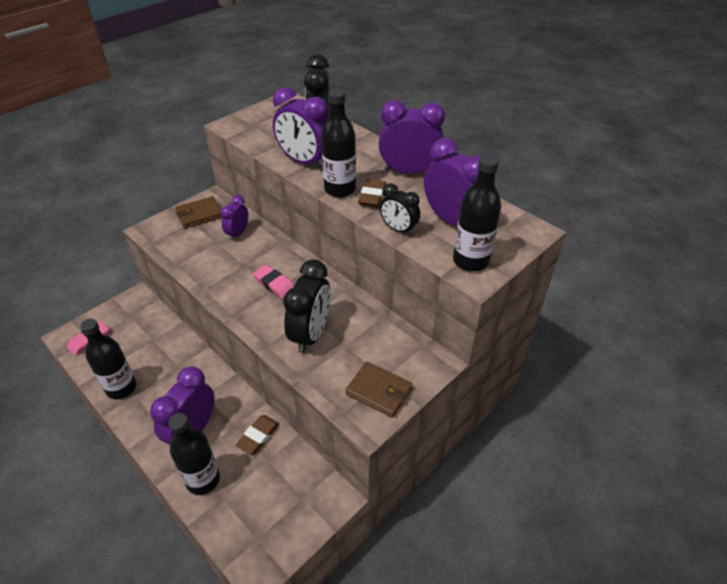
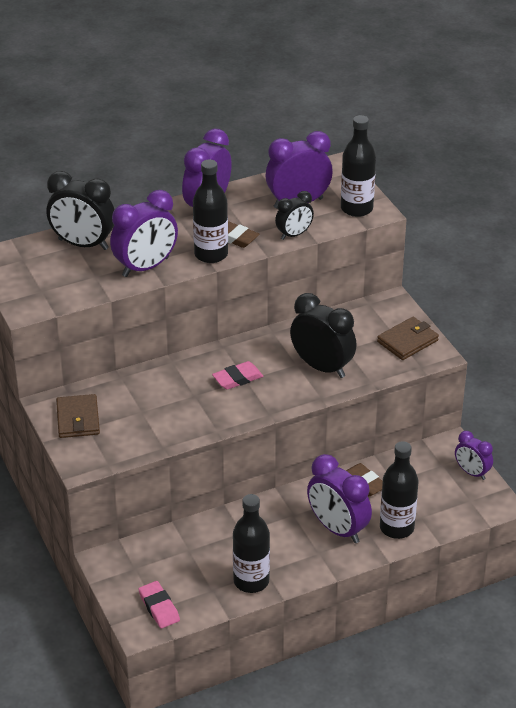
camera: 70 degrees left, 5 degrees down
purple clock [221,195,248,241] -> purple clock moved to [455,431,493,480]

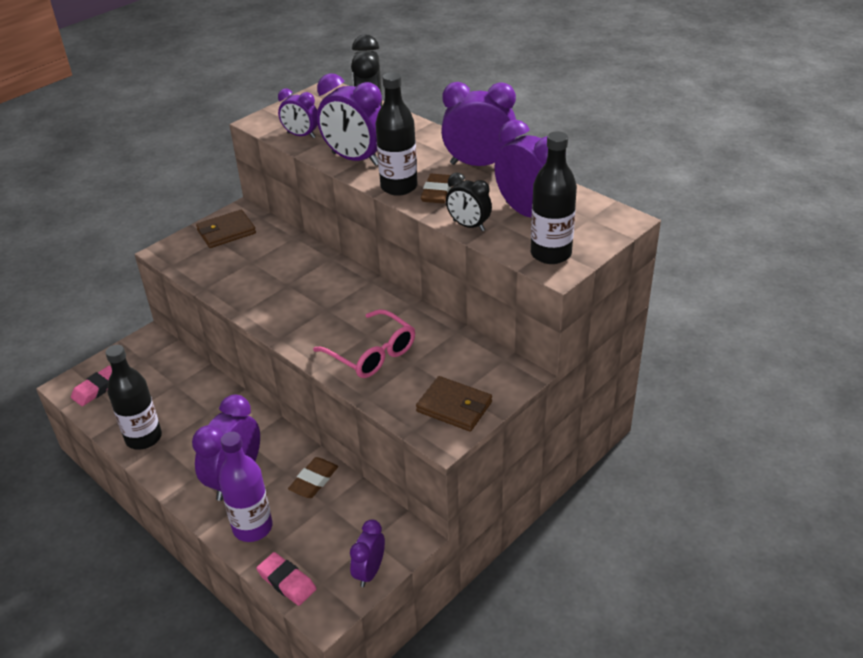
camera: 70 degrees right, 0 degrees up
pink eraser [212,361,263,390] -> pink eraser moved to [256,552,316,606]
black clock [290,293,357,378] -> pink glasses [313,309,415,378]
black bottle [380,441,418,539] -> purple bottle [219,432,273,542]
none -> purple clock [278,89,318,138]

